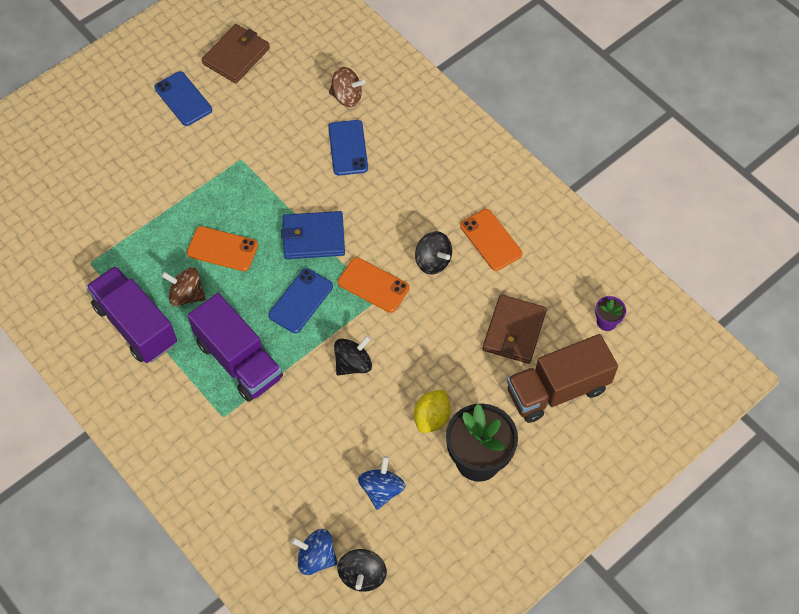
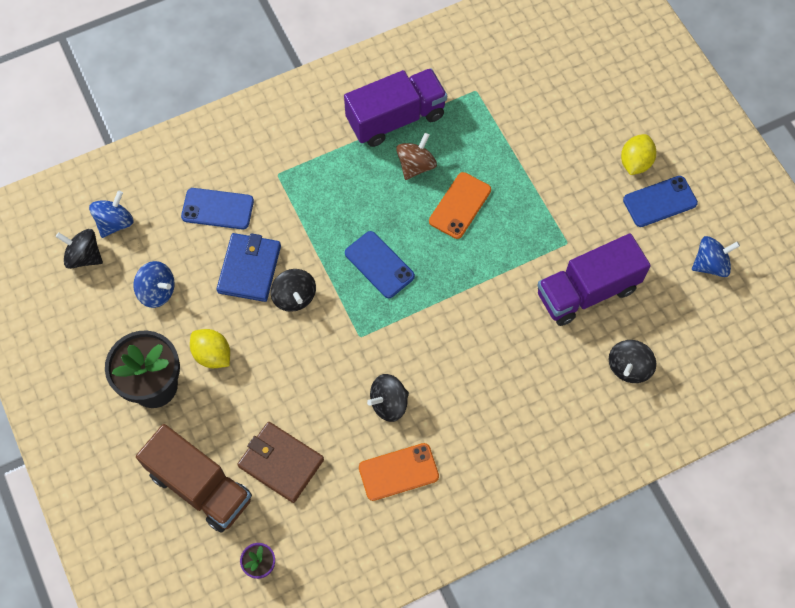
camera: 105 degrees right, 5 degrees up
purple truck [188,293,283,402] -> purple truck moved to [537,233,651,326]
brown wallet [202,24,270,83] -> blue spinning top [692,236,740,277]
blue wallet [281,211,345,259] -> blue wallet moved to [217,233,281,302]
blue phone [328,120,368,176] -> blue phone moved to [181,188,254,229]
brown spinning top [329,67,365,107] -> black spinning top [609,340,656,383]
orange phone [338,257,409,313] -> none
brown truck [507,334,618,423] -> brown truck turned 135 degrees clockwise [136,424,252,533]
none -> yellow lemon [621,134,656,175]

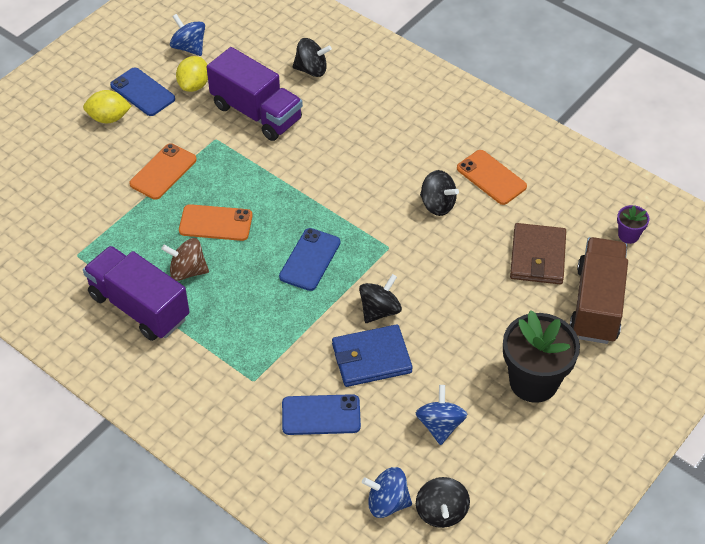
camera: 115 degrees left, 15 degrees down
blue phone [181,188,254,229] -> blue phone turned 75 degrees counterclockwise [282,394,361,435]
yellow lemon [190,329,230,368] -> yellow lemon moved to [176,56,208,92]
none -> orange phone [129,143,197,200]

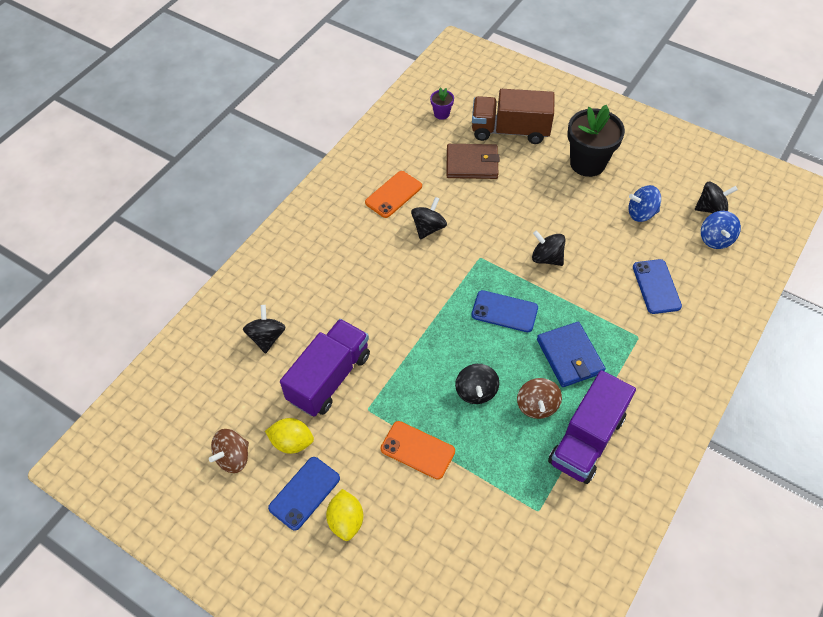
camera: 95 degrees left, 5 degrees up
blue spinning top [170,14,205,56] -> brown spinning top [209,429,249,473]
orange phone [179,204,253,241] -> black spinning top [455,364,499,404]
blue wallet [332,324,413,387] -> blue wallet moved to [537,322,606,387]

